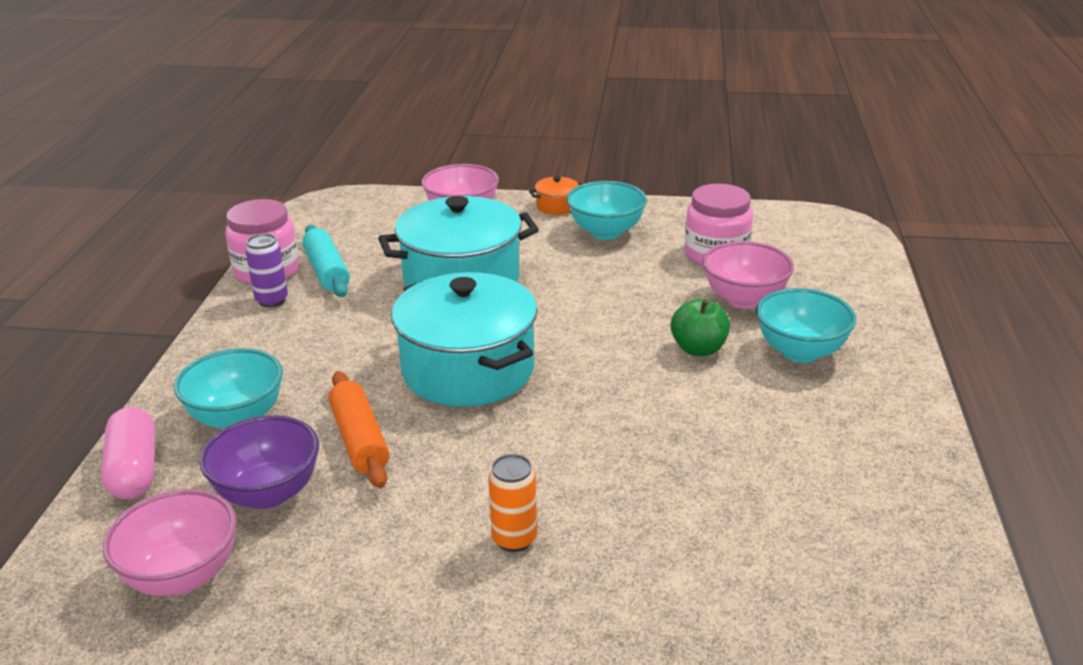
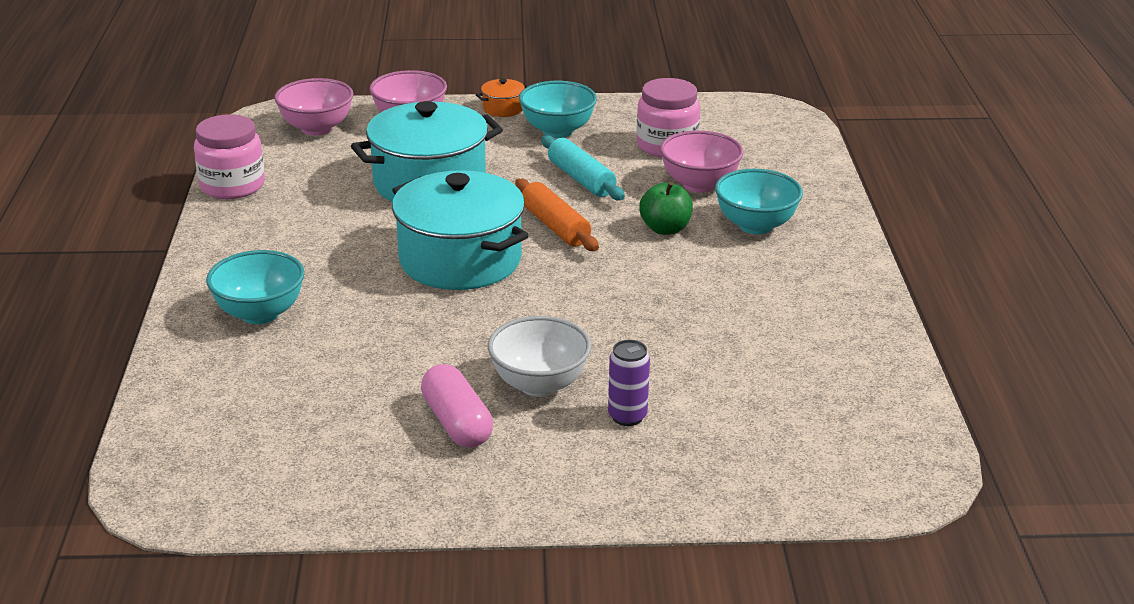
camera: 10 degrees left, 0 degrees up
pink capsule [101,407,155,500] -> pink capsule moved to [421,364,493,448]
pink bowl [103,489,237,596] -> pink bowl moved to [274,78,353,136]
purple bowl [199,415,319,509] -> none
purple can [245,233,288,307] -> purple can moved to [608,340,650,426]
turquoise rolling pin [302,225,350,297] -> turquoise rolling pin moved to [541,135,625,200]
orange rolling pin [329,371,389,488] -> orange rolling pin moved to [515,179,599,251]
orange can [488,454,537,552] -> white bowl [488,316,591,397]

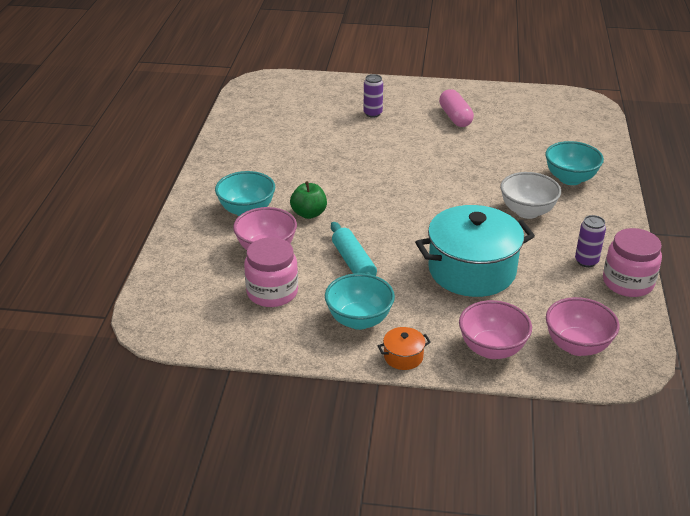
camera: 170 degrees left, 5 degrees up
turquoise pot [392,170,529,290] -> none
white bowl [488,316,591,397] -> white bowl moved to [500,172,561,219]
orange rolling pin [515,179,599,251] -> none
none -> purple can [575,215,606,267]

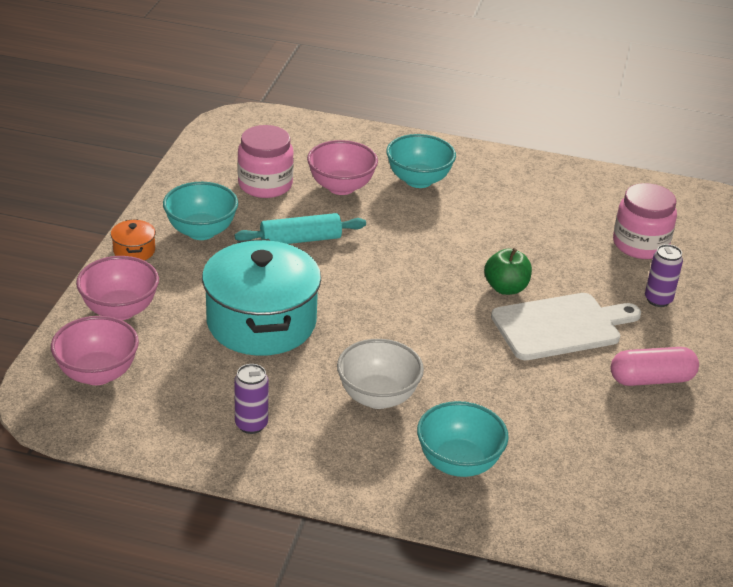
camera: 95 degrees right, 0 degrees up
green apple [290,181,327,219] -> green apple moved to [484,248,532,295]
pink jar [603,228,662,297] -> pink jar moved to [613,183,677,259]
none -> white cutting board [491,293,641,360]

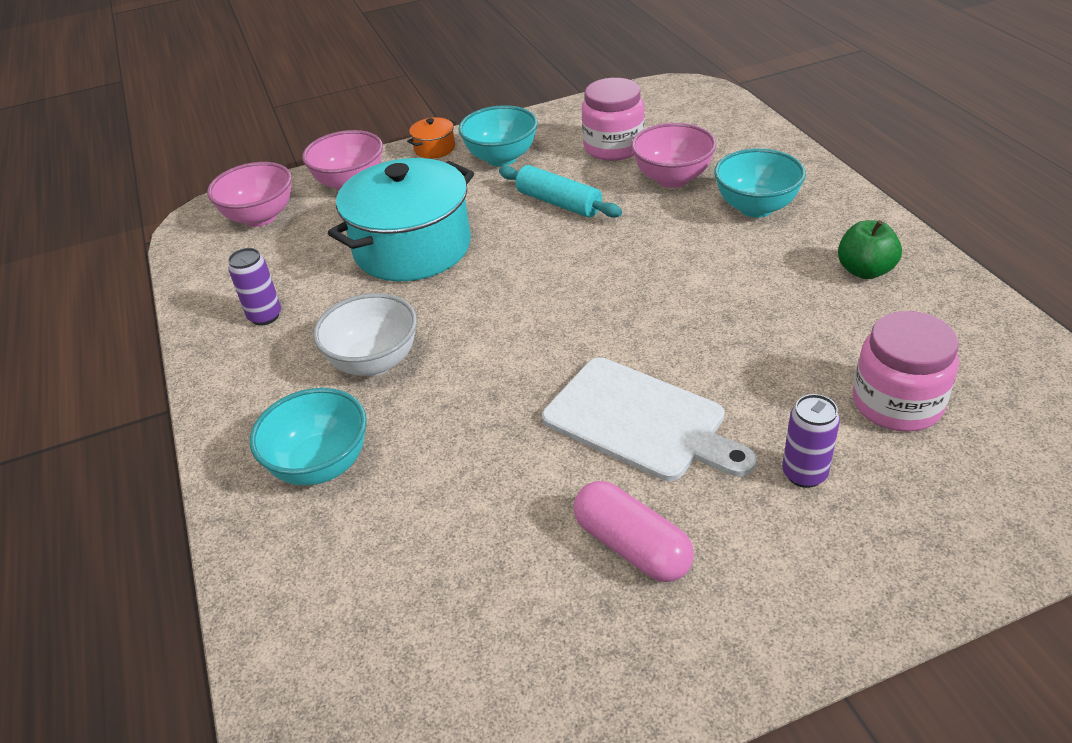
camera: 60 degrees right, 5 degrees up
green apple [484,248,532,295] -> green apple moved to [838,220,902,279]

